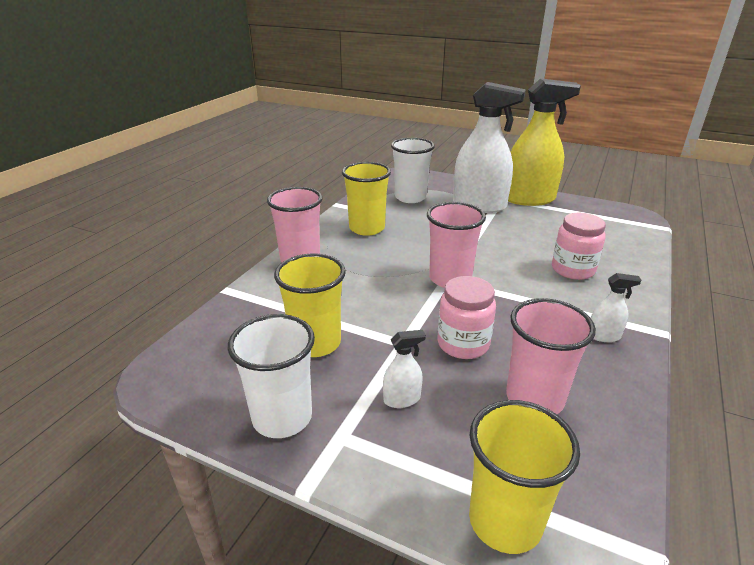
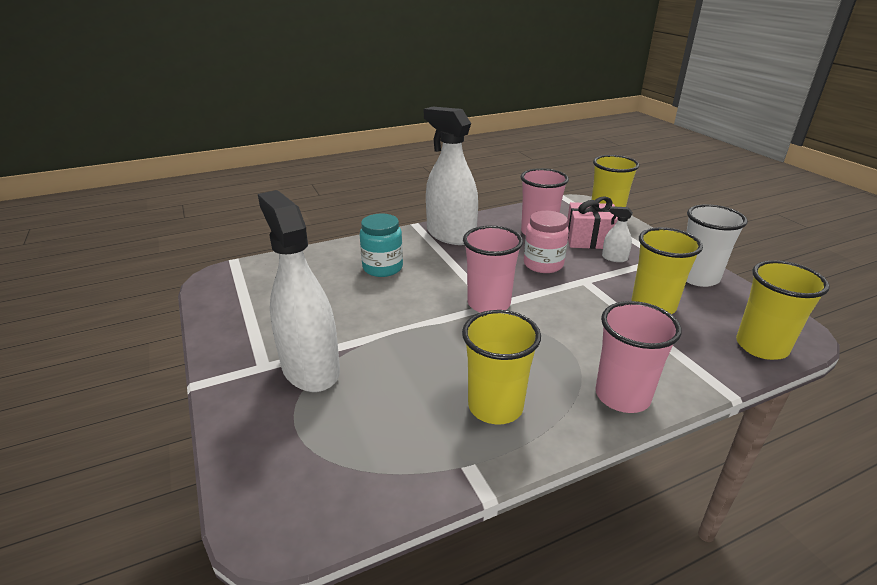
camera: 140 degrees left, 0 degrees up
white cup [391,138,435,203] -> none
yellow spray bottle [508,78,581,206] -> none
pink jar [552,213,606,280] -> turquoise jar [360,214,403,277]
white spray bottle [591,273,641,342] -> white spray bottle [424,107,478,245], size x2.43
none -> pink gift [567,196,618,249]
none -> yellow cup [736,260,830,360]

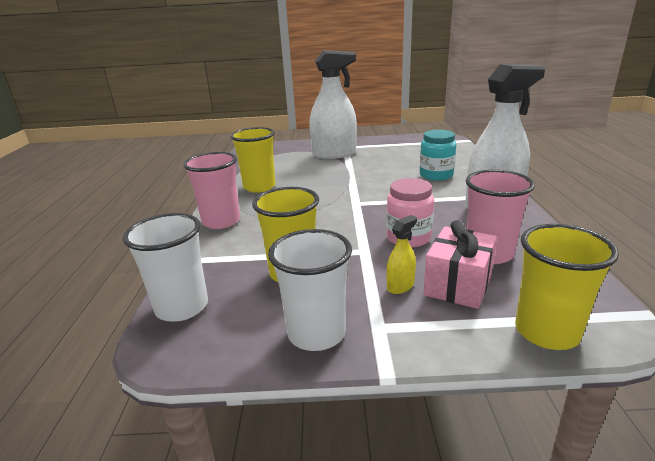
camera: 115 degrees right, 5 degrees down
pink cup [463,226,523,313] -> none
white spray bottle [602,206,633,262] -> yellow spray bottle [386,215,417,294]
yellow cup [736,260,830,360] -> white cup [122,213,208,322]

